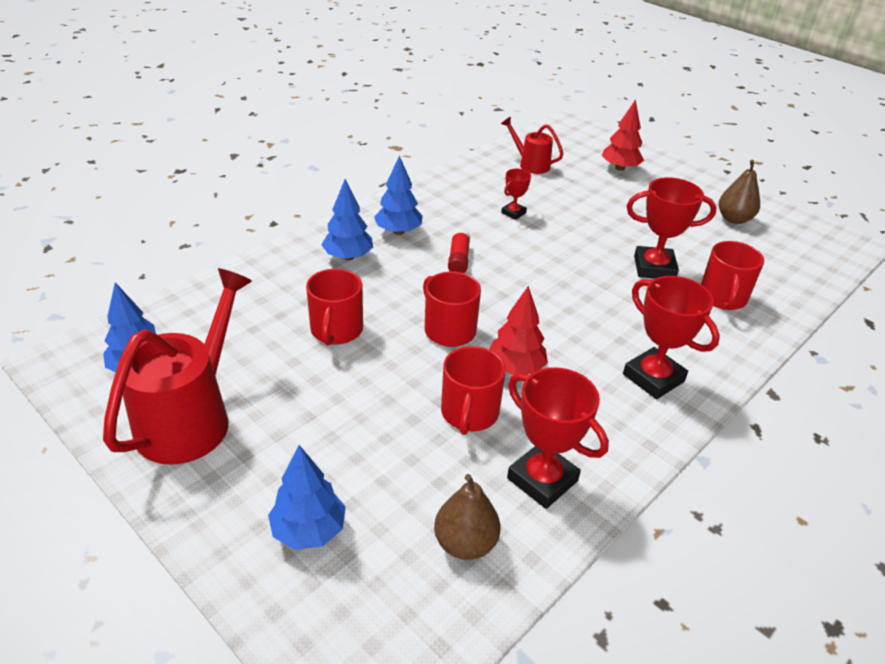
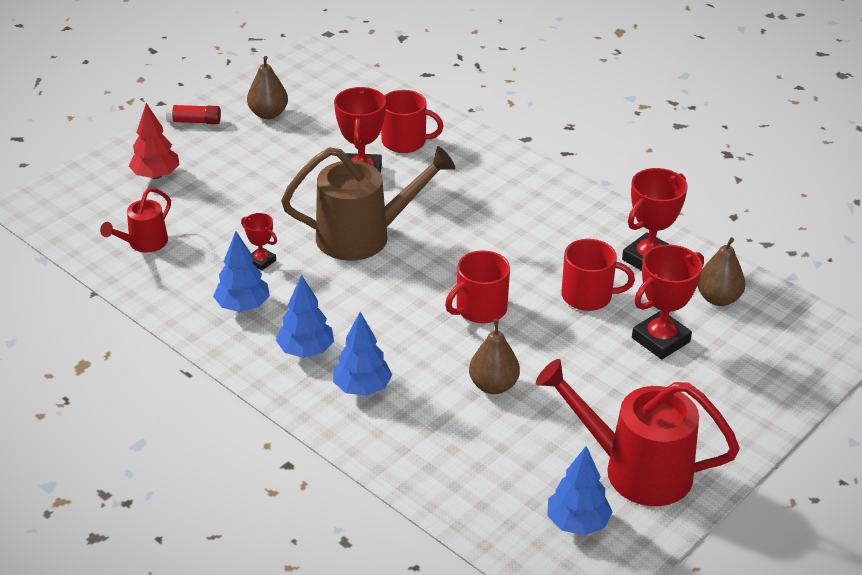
camera: 90 degrees left, 0 degrees up
blue tree [268,445,346,550] -> blue tree moved to [213,231,270,312]
red mug [306,269,363,346] -> brown pear [469,319,520,394]
red glue stick [448,229,470,273] -> red glue stick moved to [166,104,221,124]
red tree [489,286,548,375] -> none
red trophy [623,276,720,399] -> red trophy moved to [632,245,704,360]
none -> brown watering can [281,146,455,261]

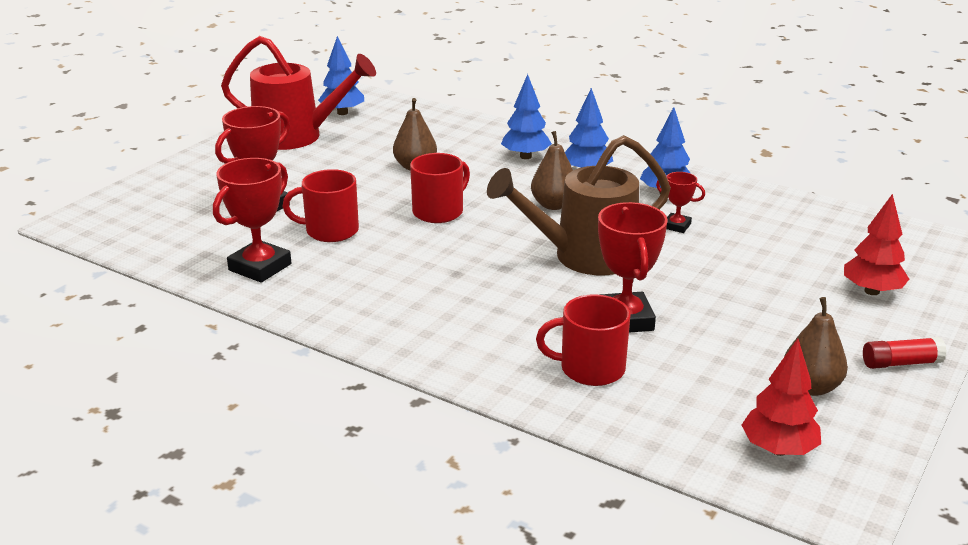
camera: 170 degrees right, 10 degrees down
red watering can [100,188,171,253] -> none
brown pear [697,238,745,306] -> brown pear moved to [531,131,573,210]
none -> red tree [742,339,821,456]

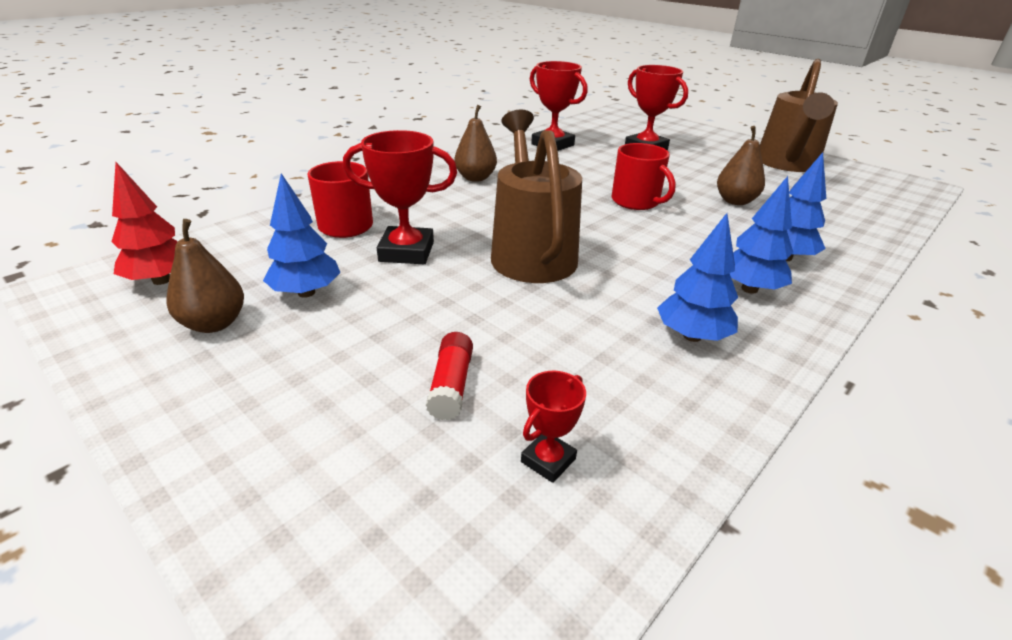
camera: 100 degrees right, 5 degrees up
red watering can [221,36,376,150] -> brown watering can [760,59,838,172]
red mug [282,169,359,242] -> none
blue tree [318,36,364,115] -> blue tree moved to [263,173,341,298]
brown pear [531,131,573,210] -> brown pear moved to [454,105,497,182]
red trophy [656,172,705,233] -> red trophy moved to [521,371,586,483]
red tree [844,194,909,295] -> none
red glue stick [863,337,947,369] -> red glue stick moved to [426,332,473,420]

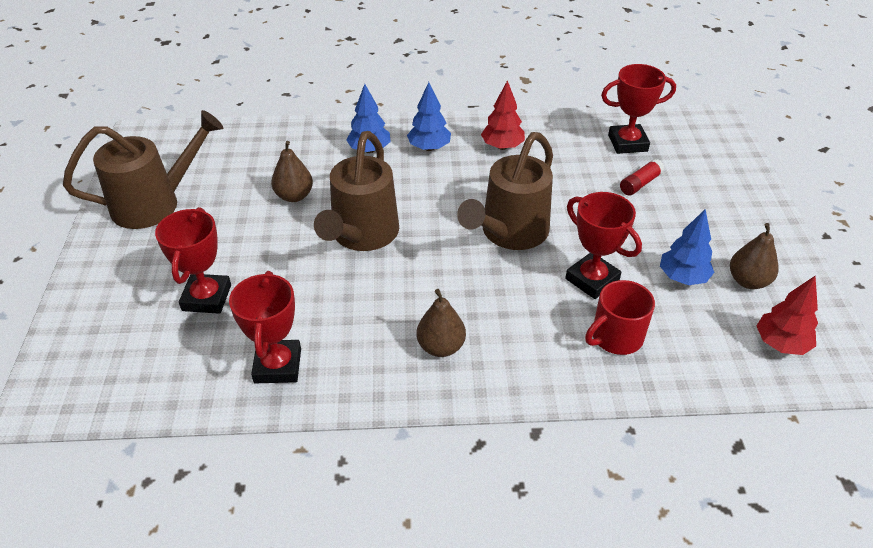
camera: 135 degrees left, 10 degrees up
red trophy [521,371,586,483] -> red trophy [601,64,676,154], size x1.87
red mug [612,143,676,210] -> brown watering can [314,131,399,251]
blue tree [657,213,738,342] -> red tree [481,80,525,150]

